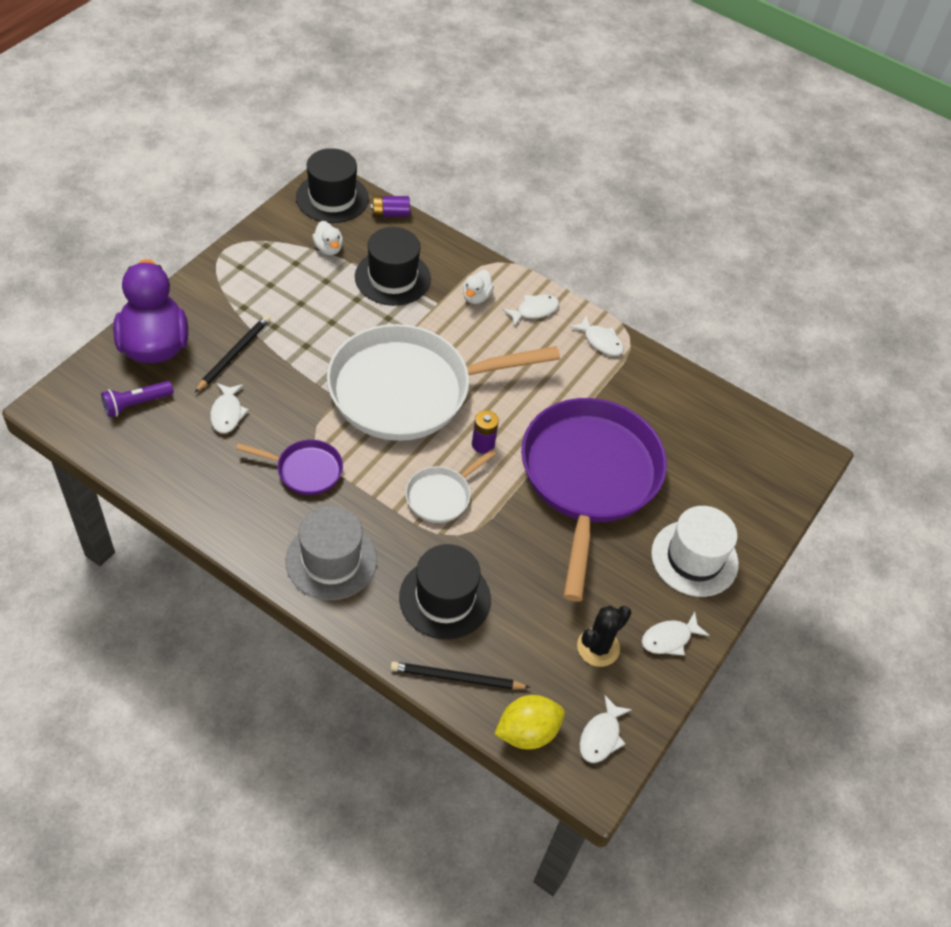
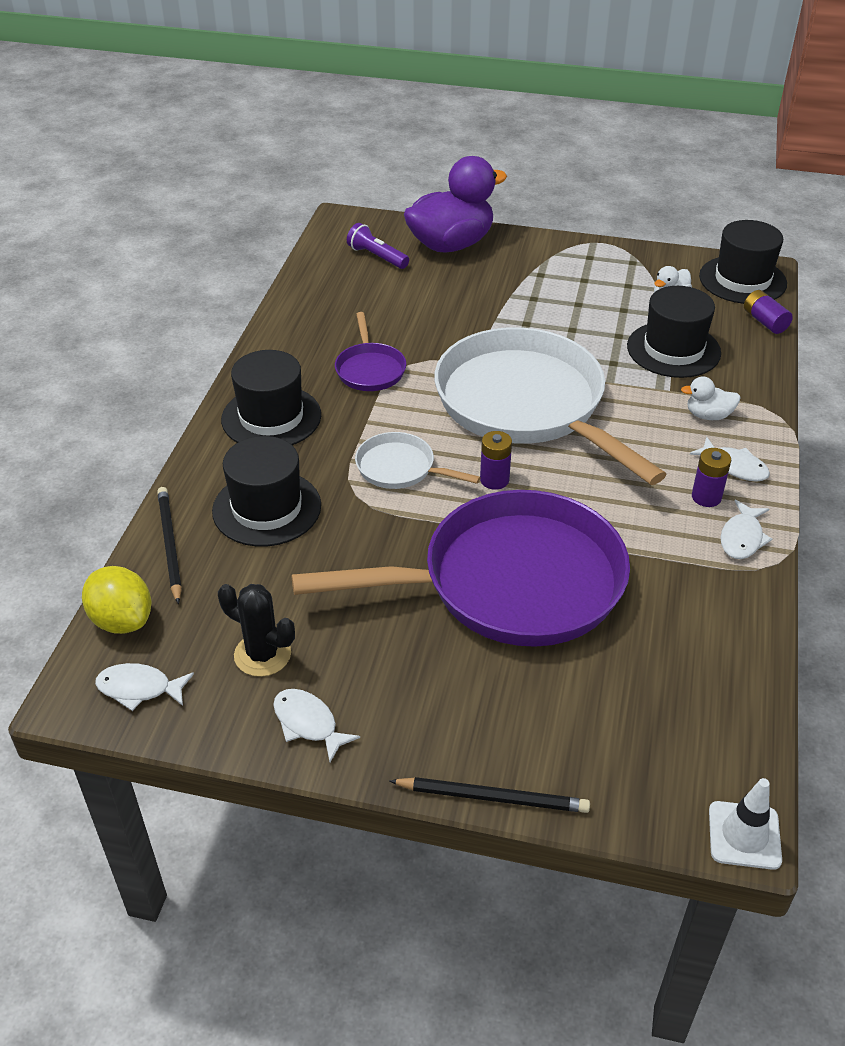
camera: 75 degrees right, 10 degrees down
black pencil [195,315,270,392] -> black pencil moved to [390,777,590,813]
white fish [210,383,249,433] -> none
grey hat [286,506,377,600] -> black hat [221,350,321,445]
white hat [651,506,739,597] -> none
none -> purple battery [692,448,731,507]
none -> white traffic cone [709,778,782,870]

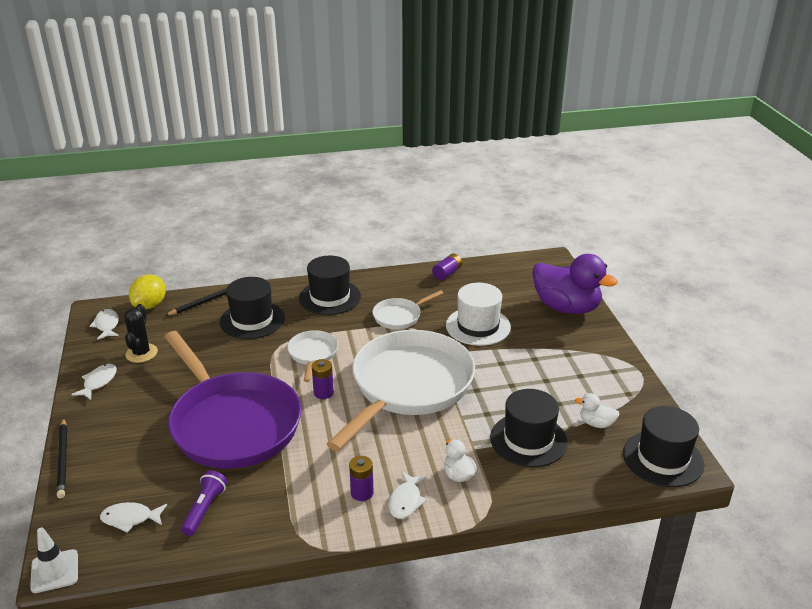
camera: 65 degrees right, 10 degrees down
purple pan [335,312,406,391] -> white pan [373,290,443,329]
purple flashlight [347,223,409,269] -> purple flashlight moved to [181,470,227,536]
white fish [720,500,772,559] -> white fish moved to [100,502,167,533]
purple battery [744,290,793,334] -> purple battery moved to [432,254,462,280]
none -> white hat [446,283,511,346]

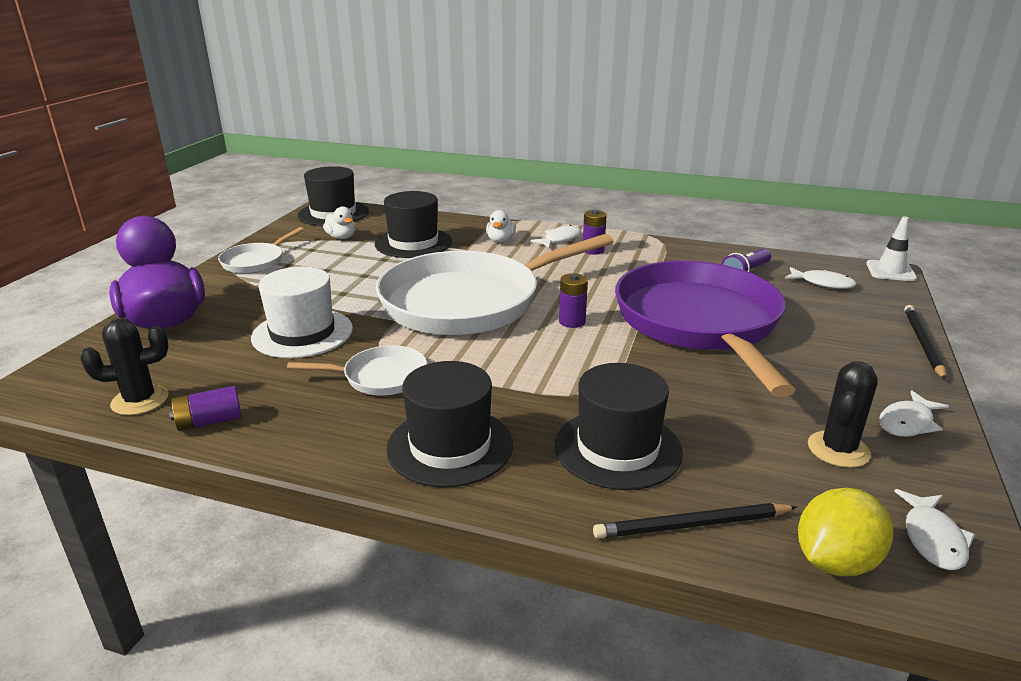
camera: 150 degrees left, 5 degrees down
white pan [287,330,338,382] -> white pan moved to [218,227,304,274]
none -> black cactus [80,319,168,415]

